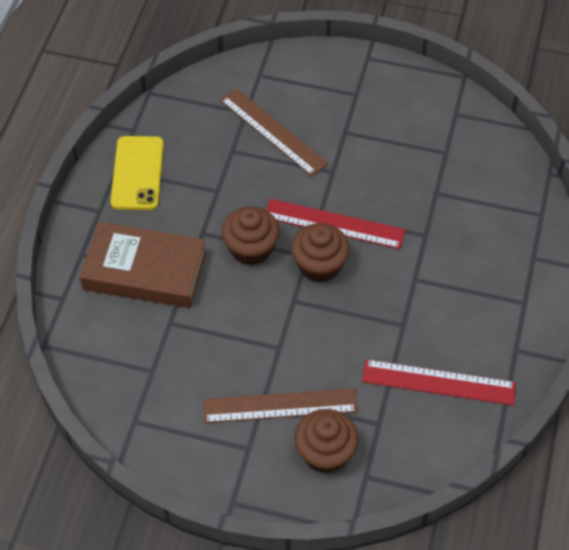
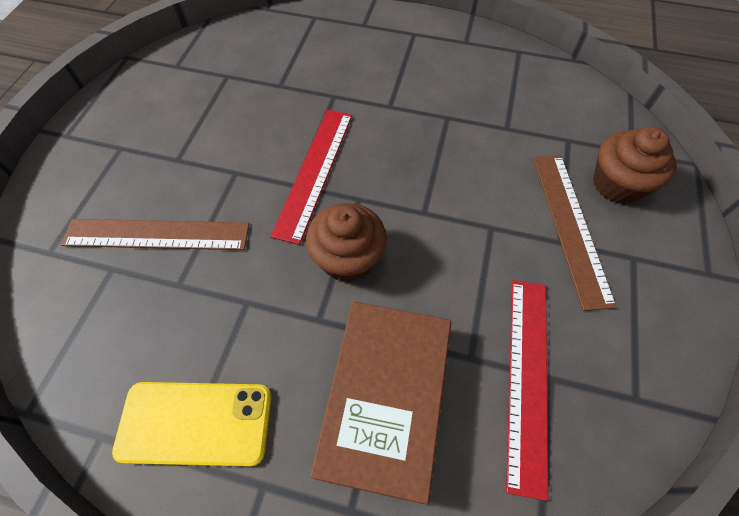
camera: 90 degrees left, 5 degrees up
brown ruler [220,88,328,176] -> brown ruler turned 45 degrees clockwise [61,219,249,250]
brown cupcake [291,223,350,283] -> none
red ruler [362,359,516,405] -> red ruler moved to [506,280,548,501]

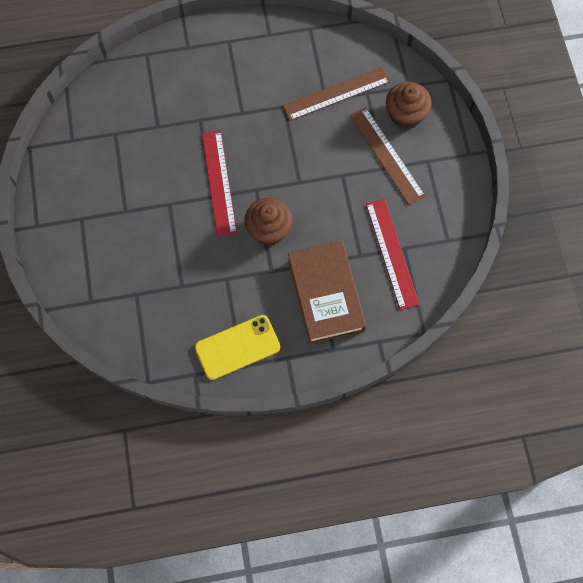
camera: 25 degrees left, 10 degrees up
brown ruler [61,219,249,250] -> brown ruler moved to [283,67,390,121]

